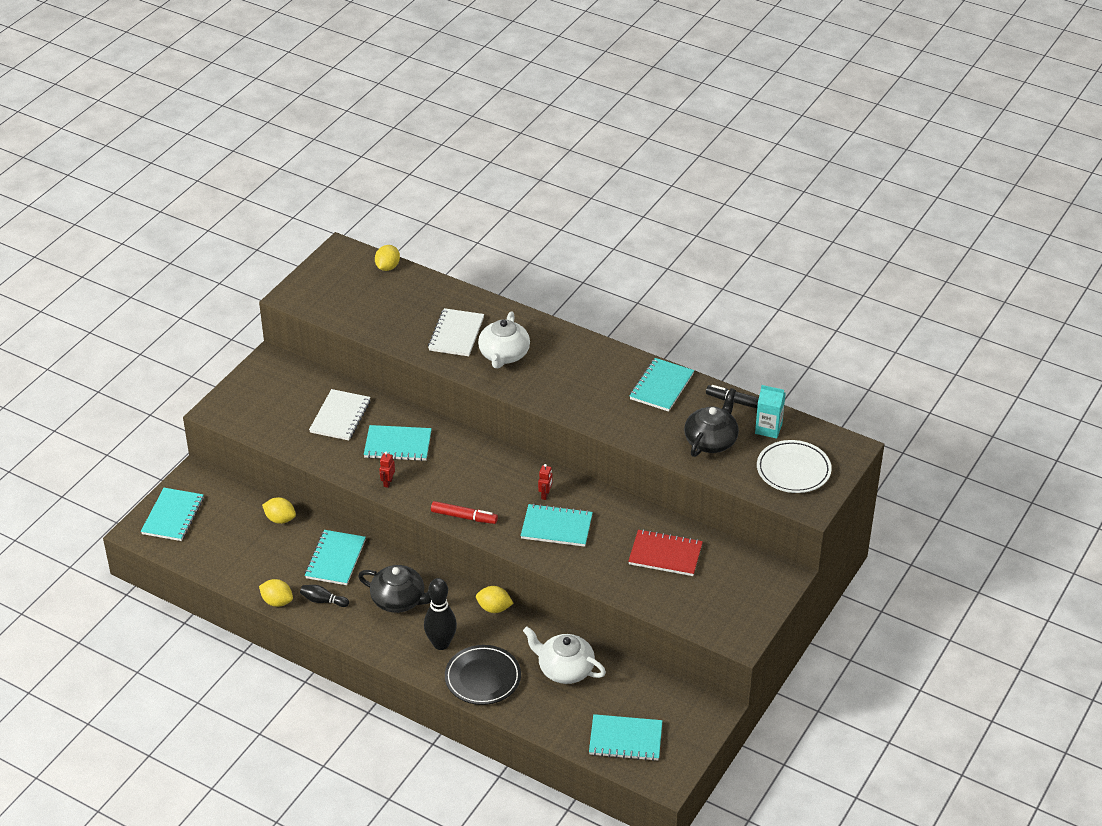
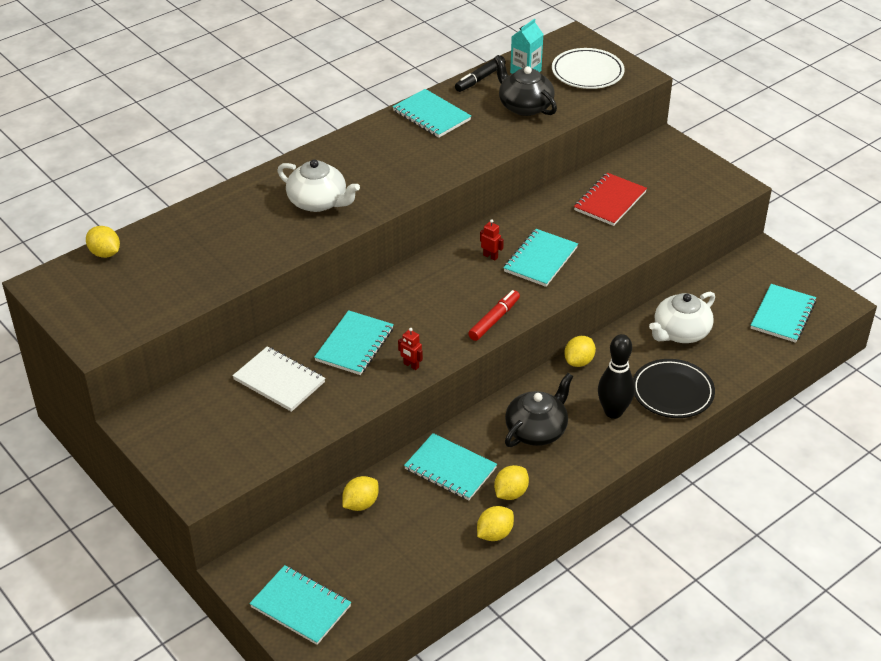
camera: 70 degrees left, 0 degrees up
black bowling pin [300,585,349,607] -> yellow lemon [494,465,529,500]
white notebook [428,308,484,356] -> none

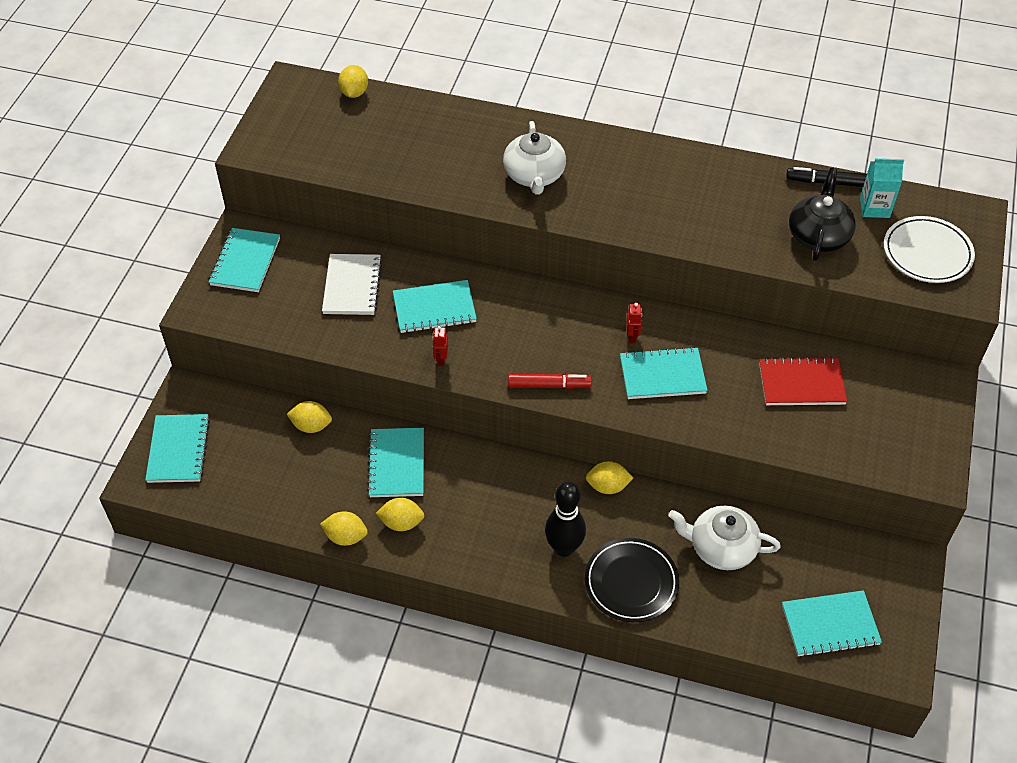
camera: 55 degrees right, 10 degrees up
turquoise notebook [392,89,471,138] -> turquoise notebook moved to [209,228,280,292]
black teapot [505,373,573,447] -> none

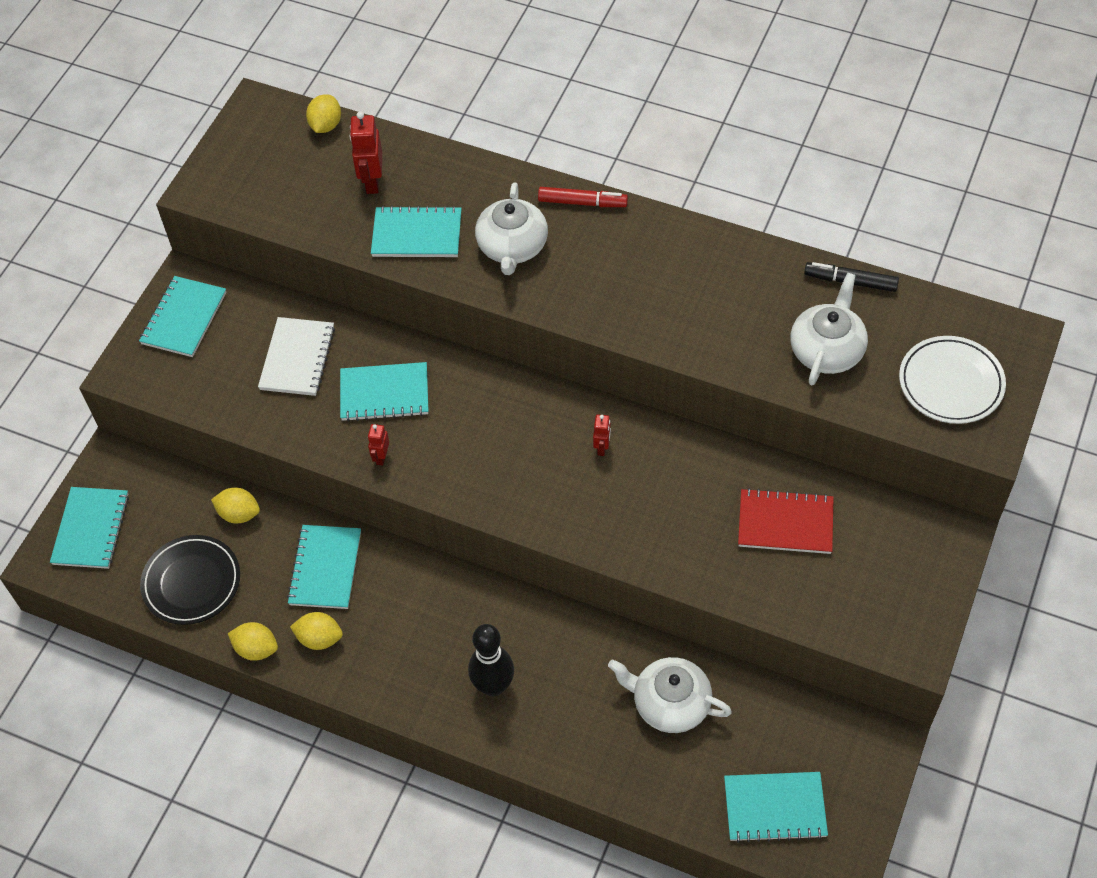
camera: 10 degrees right, 5 degrees up
red marker [508,374,592,389] -> red marker moved to [538,187,628,207]
black plate [585,538,679,622] -> black plate moved to [140,535,240,625]
yellow lemon [586,461,633,494] -> none
turquoise notebook [620,347,708,399] -> turquoise notebook moved to [371,206,462,257]
black teapot [789,168,856,261] -> white teapot [790,273,868,385]
turquoise carton [860,158,904,218] -> none
none -> red robot [349,112,382,194]

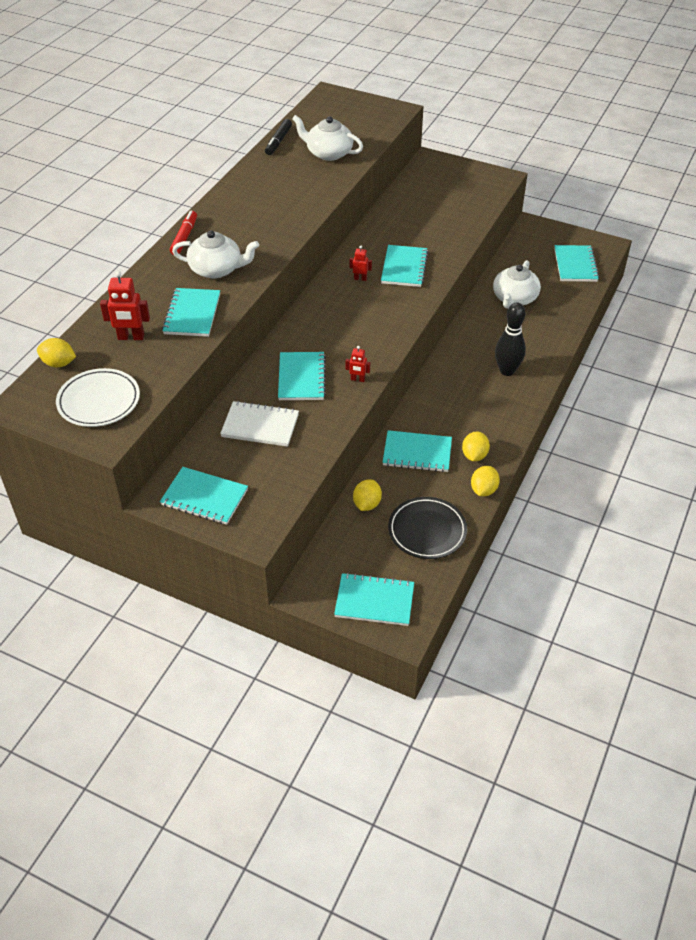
camera: 90 degrees left, 10 degrees down
red notebook [738,488,834,554] -> none
white plate [899,336,1006,424] -> white plate moved to [56,368,140,427]
none -> turquoise notebook [381,245,428,287]

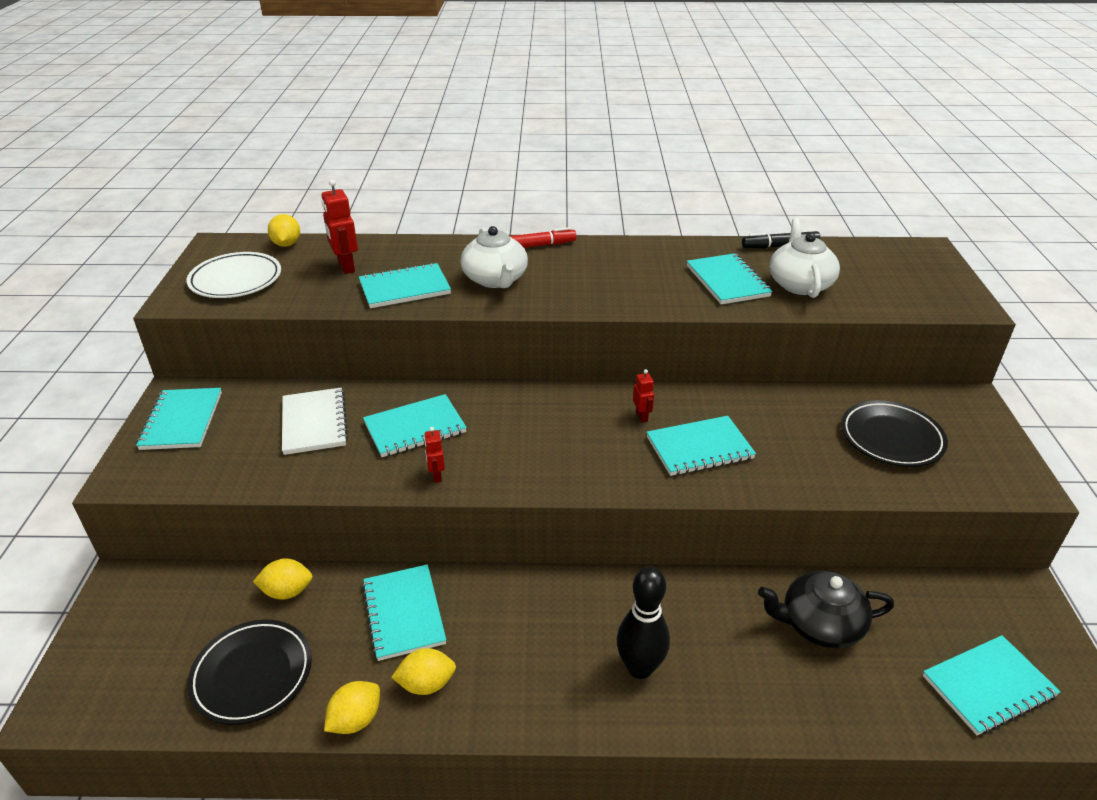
camera: 65 degrees right, 10 degrees down
turquoise notebook [334,573,414,626] -> turquoise notebook moved to [687,253,773,304]
yellow lemon [471,466,500,496] -> yellow lemon turned 45 degrees counterclockwise [324,681,380,734]
white teapot [493,260,541,309] -> black teapot [758,571,894,648]
none -> black plate [841,400,948,467]

